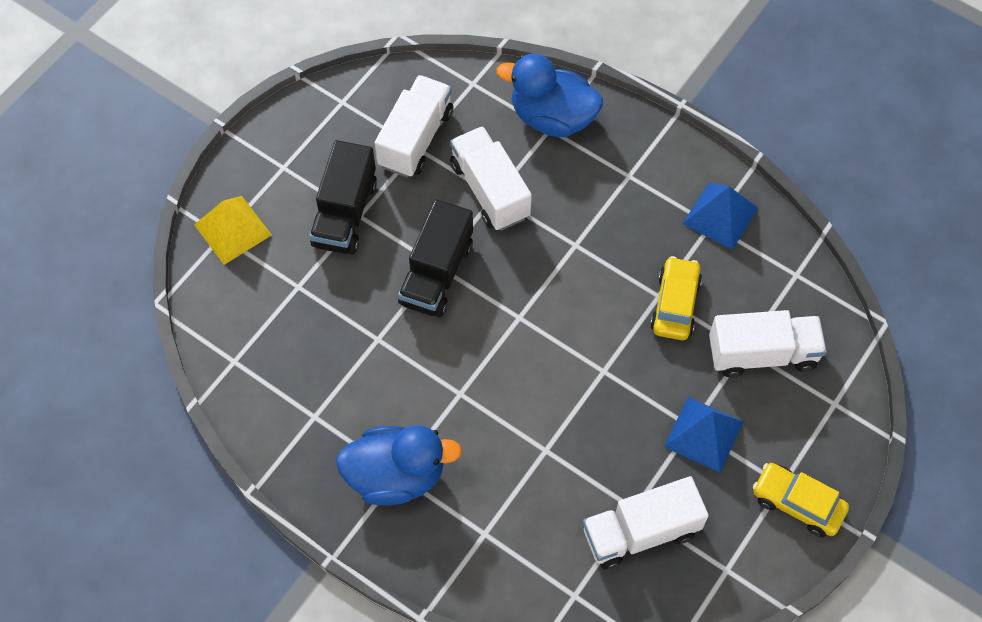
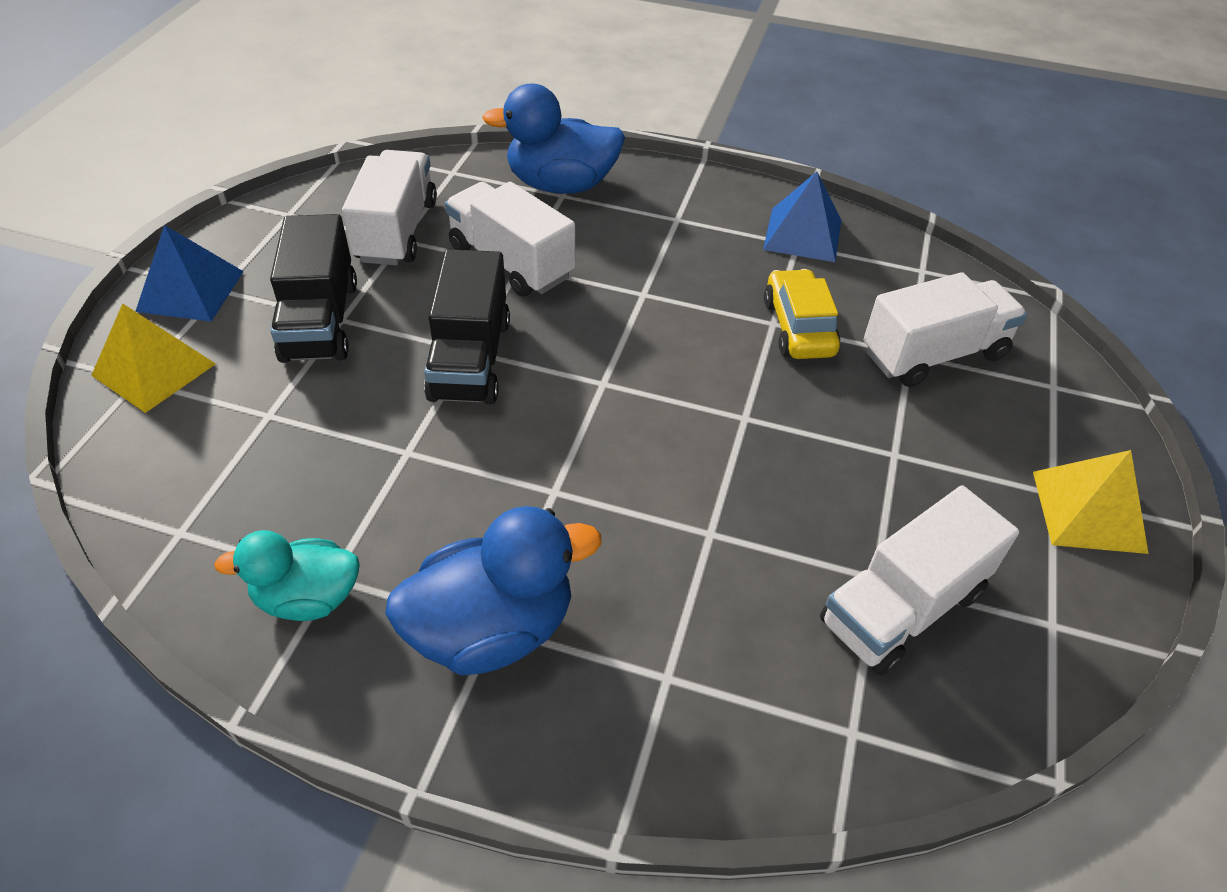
camera: 20 degrees left, 15 degrees down
blue pyramid [664,397,743,473] -> blue pyramid moved to [135,225,244,322]
yellow car [753,463,849,537] -> yellow pyramid [1033,450,1148,554]
none -> turquoise duck [214,530,360,621]

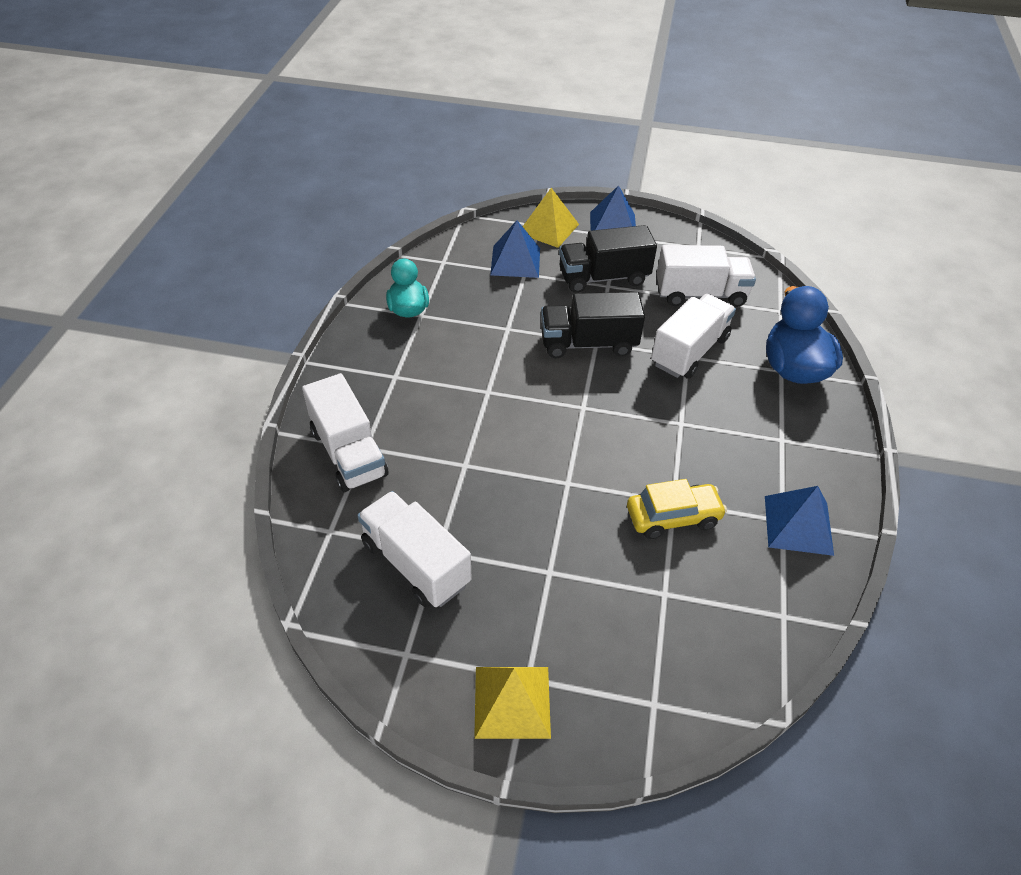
camera: 85 degrees right, 0 degrees up
blue duck [385,506,601,676] -> none
white truck [864,272,1027,387] -> white truck moved to [302,373,388,492]
none -> blue pyramid [490,220,540,278]

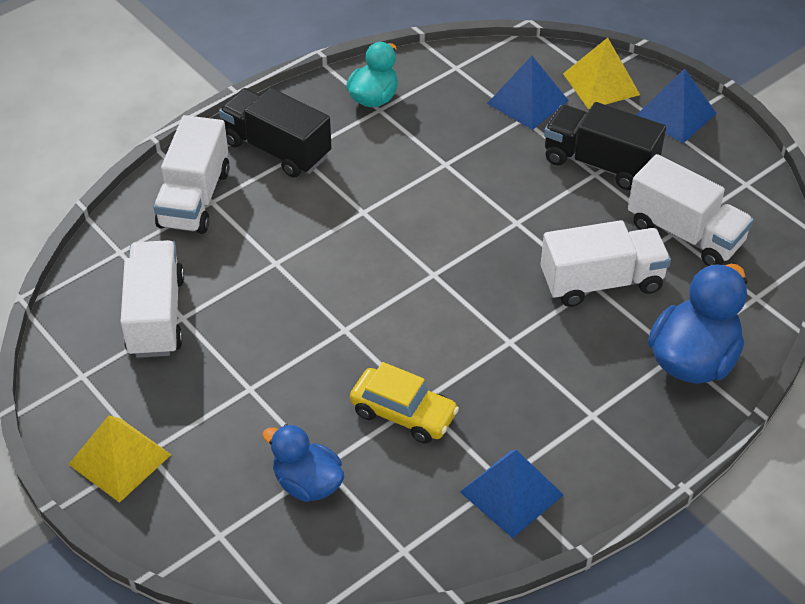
camera: 40 degrees right, 0 degrees up
black truck [541,292,645,358] -> black truck moved to [219,88,332,178]
none -> blue duck [262,424,344,502]

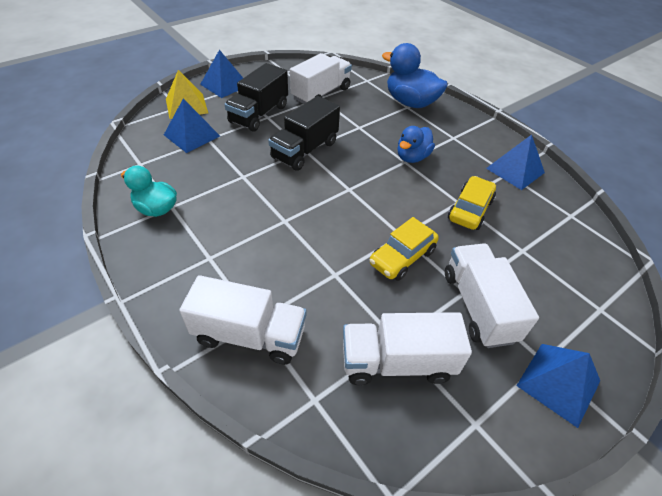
camera: 90 degrees left, 0 degrees up
yellow pyramid [68,415,171,503] -> blue pyramid [516,344,600,428]
black truck [219,88,332,178] -> black truck moved to [268,96,340,171]
blue duck [262,424,344,502] -> blue duck moved to [397,126,435,163]
white truck [541,220,671,307] -> white truck moved to [445,243,539,348]
none -> yellow car [369,217,439,281]

